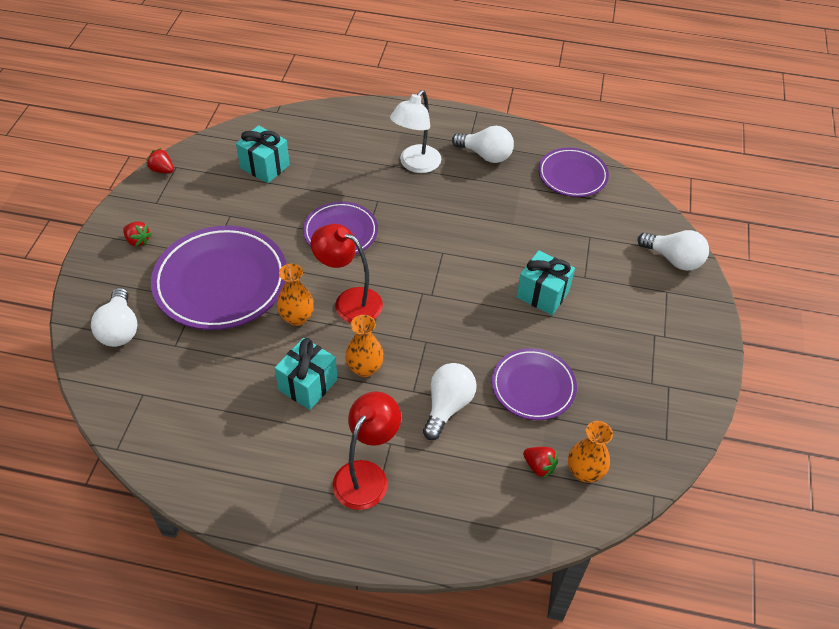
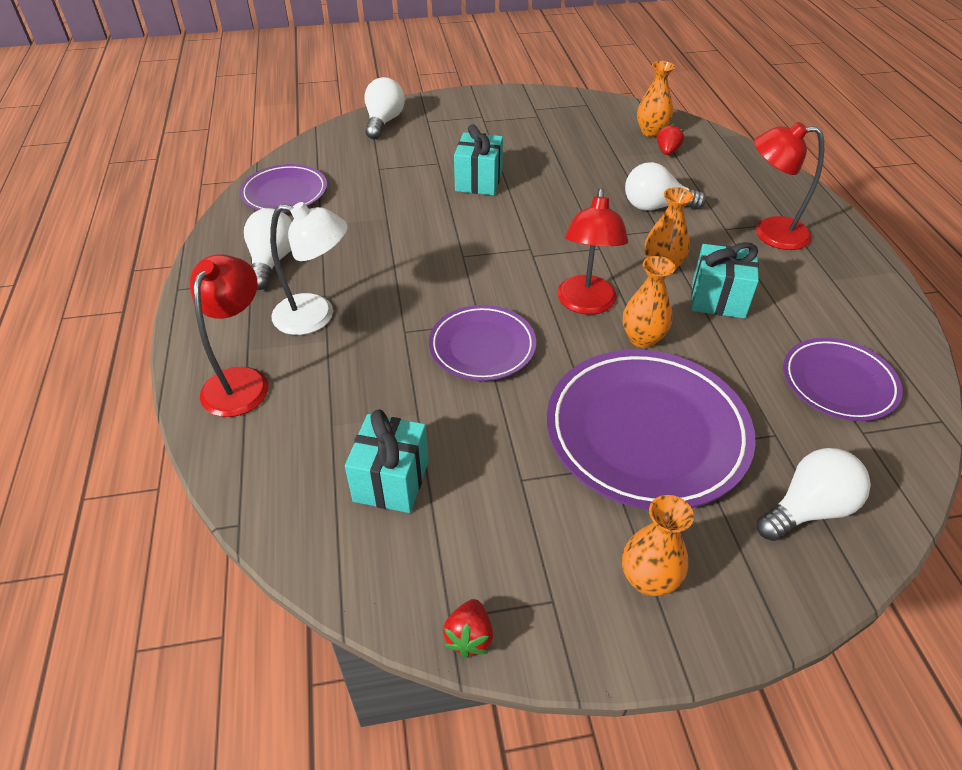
camera: 110 degrees left, 5 degrees down
red strawberry [123,221,152,247] -> orange vase [622,495,694,596]
purple plate [492,348,577,420] -> purple plate moved to [783,338,903,421]
none -> red lamp [190,254,269,417]

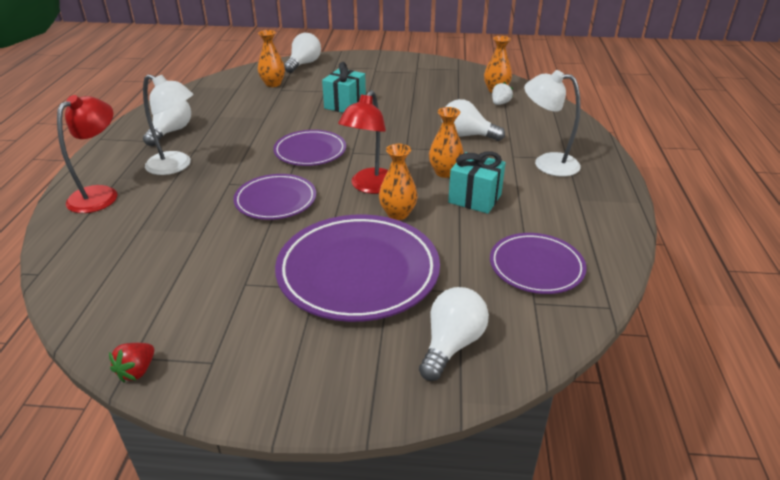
camera: 15 degrees right, 10 degrees down
purple plate [240,164,327,213] -> purple plate moved to [273,130,346,166]
turquoise gift [345,409,429,513] -> none
orange vase [622,495,694,596] -> orange vase moved to [258,30,285,87]
red strawberry [657,123,684,155] -> white strawberry [492,82,513,105]
red lamp [754,122,824,250] -> white lamp [524,70,581,177]
white light bulb [757,448,871,541] -> white light bulb turned 45 degrees counterclockwise [419,287,489,381]

